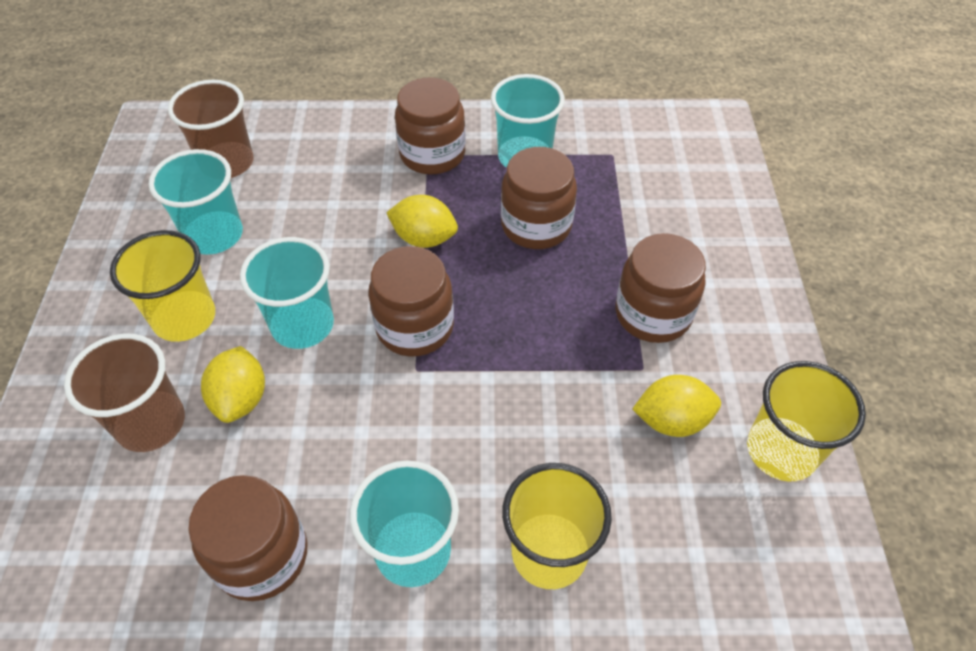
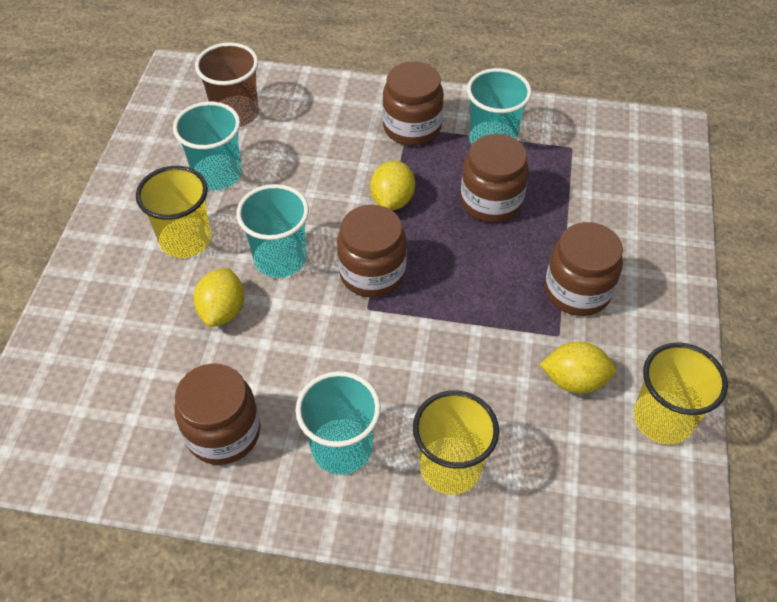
camera: 10 degrees right, 0 degrees up
brown cup [64,334,185,452] -> none
yellow lemon [386,195,458,248] -> yellow lemon turned 75 degrees clockwise [370,161,415,210]

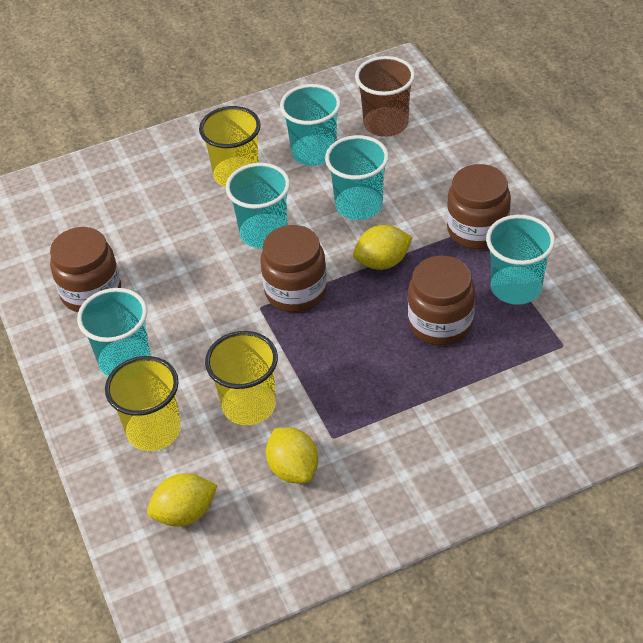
camera: 60 degrees right, 5 degrees down
yellow lemon [193,268,244,327] -> yellow lemon moved to [147,473,218,527]
brown jar [545,222,623,316] -> none
yellow cup [634,342,728,445] -> yellow cup moved to [205,331,278,425]
none -> turquoise cup [325,135,389,220]

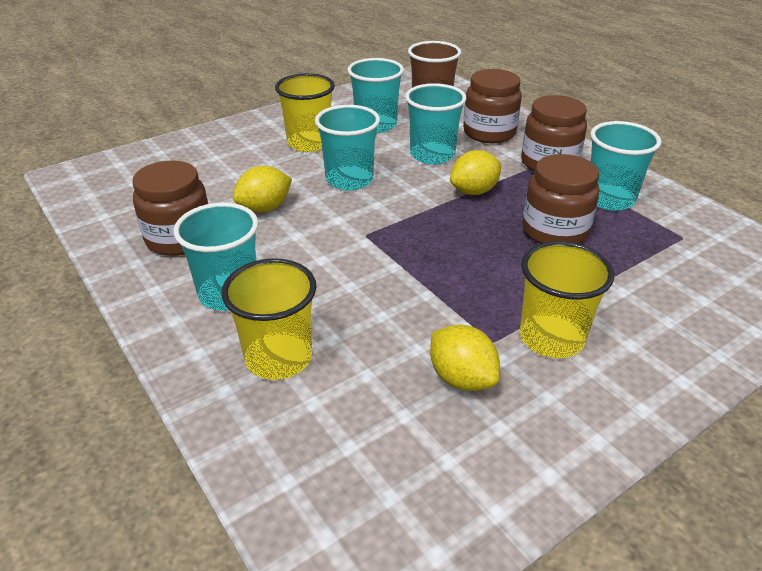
camera: 15 degrees left, 10 degrees down
yellow lemon [147,473,218,527] -> yellow lemon moved to [232,166,292,212]
yellow cup [205,331,278,425] -> yellow cup moved to [520,241,614,358]
brown jar [260,225,327,312] -> brown jar moved to [463,69,522,143]

